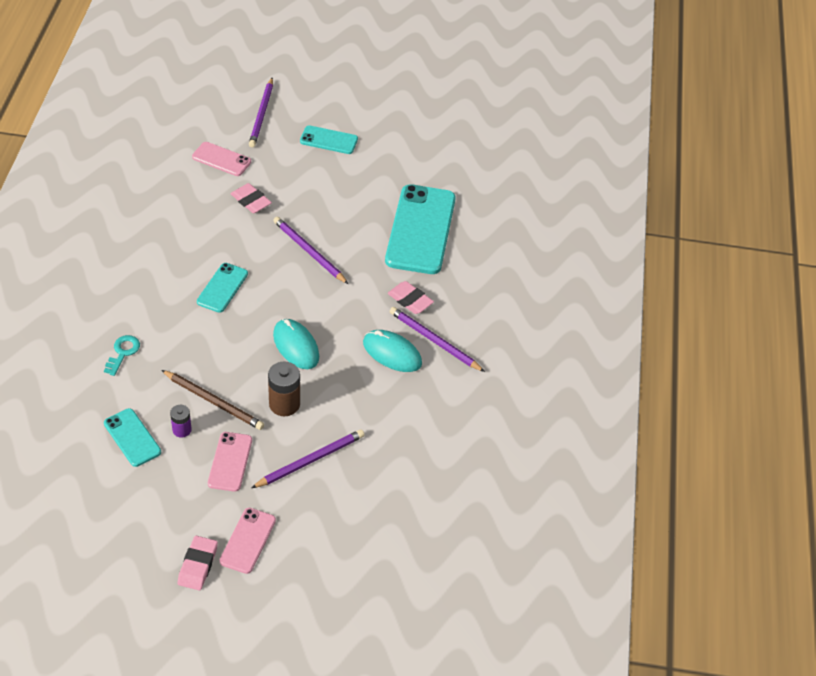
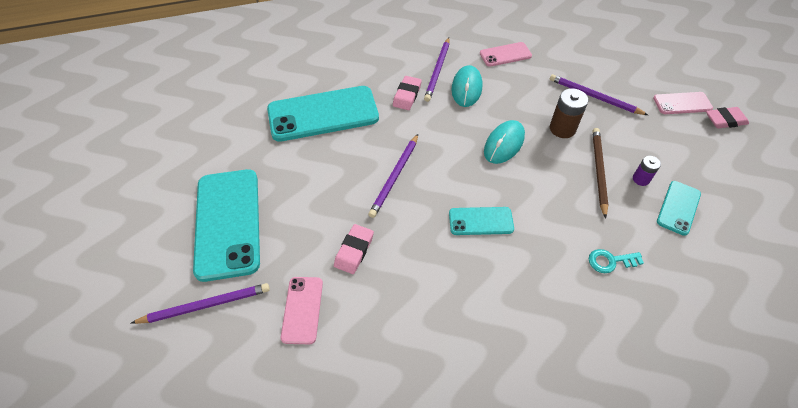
camera: 110 degrees left, 5 degrees up
pink phone [208,432,252,492] -> pink phone moved to [480,42,532,67]
turquoise phone [300,125,358,154] -> turquoise phone [193,169,260,282], size x1.97

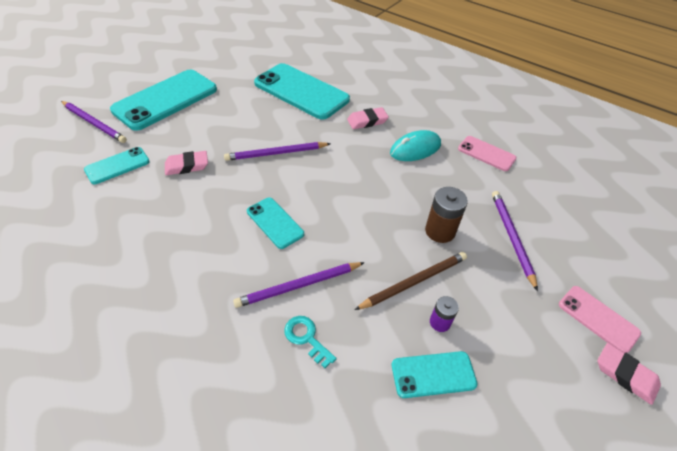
camera: 50 degrees right, 5 degrees down
pink phone [281,277,323,344] -> turquoise phone [84,147,150,184]
purple pencil [424,37,449,102] -> purple pencil moved to [233,262,365,308]
turquoise mouse [484,120,525,164] -> none

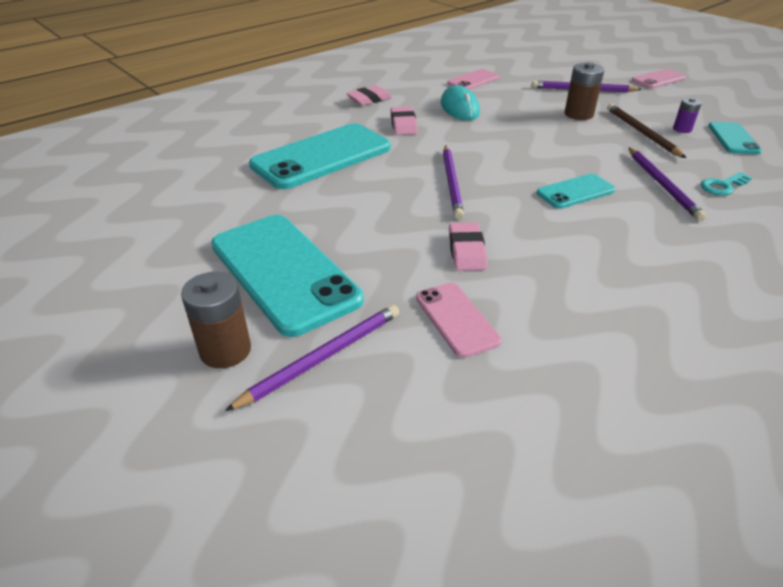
camera: 75 degrees left, 10 degrees down
turquoise phone [84,147,150,184] -> pink phone [416,283,501,358]
pink eraser [598,343,661,405] -> pink eraser moved to [346,86,392,106]
none -> brown battery [181,272,251,368]

